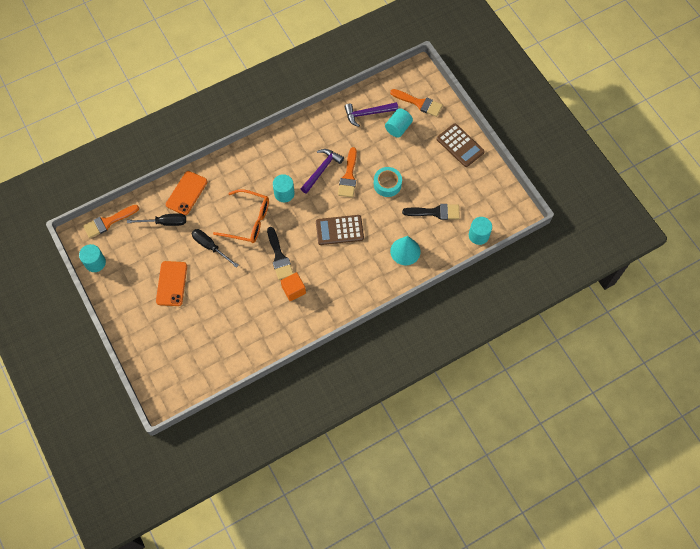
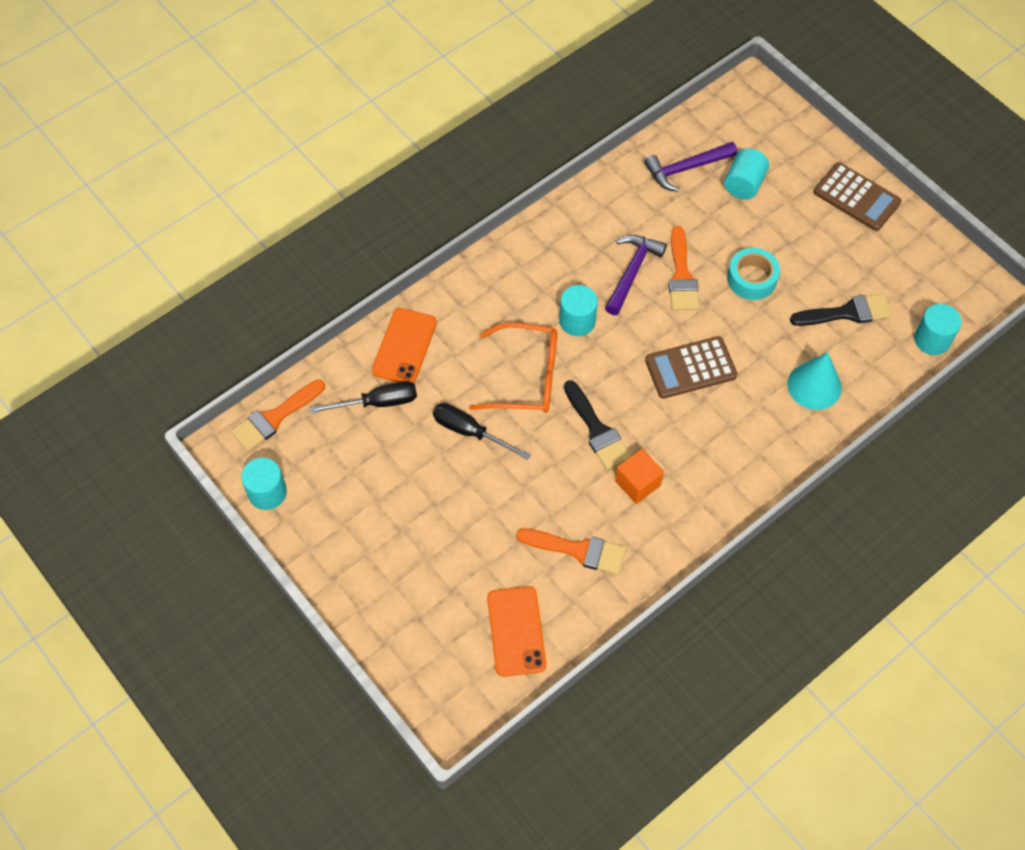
camera: 10 degrees left, 5 degrees down
orange phone [156,261,187,306] -> orange phone moved to [487,586,546,677]
orange brush [390,89,443,117] -> orange brush moved to [516,528,626,575]

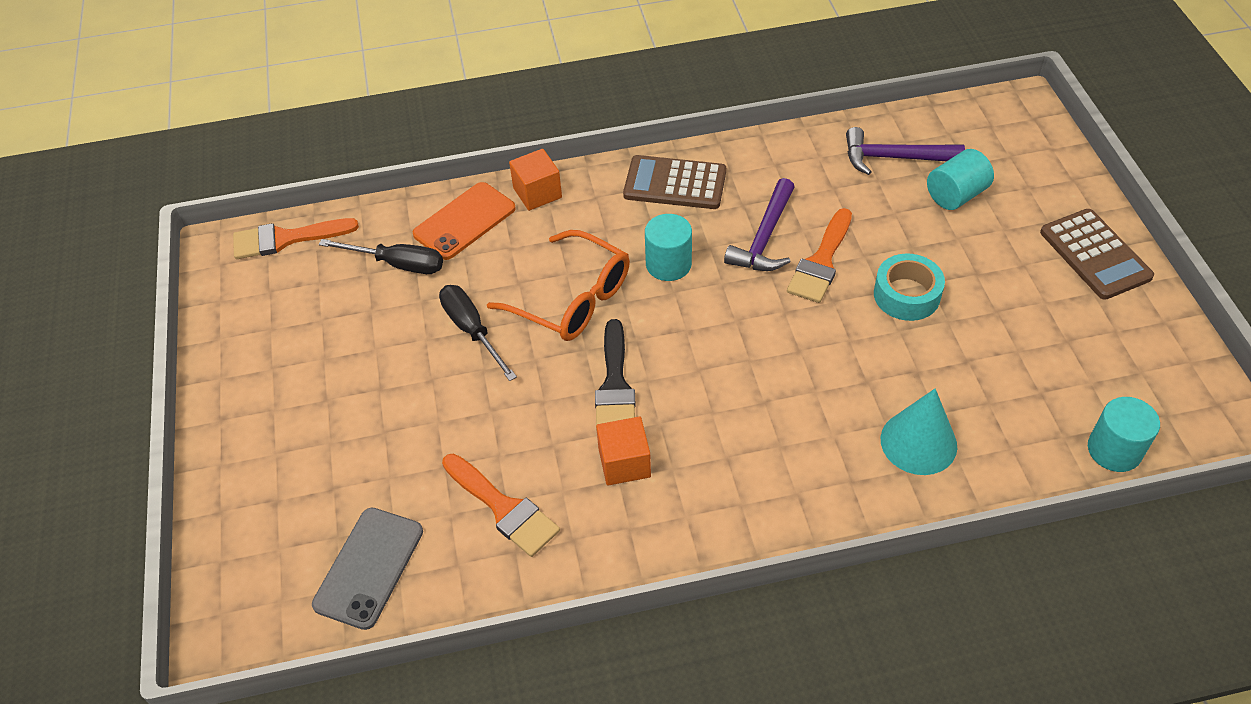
camera: 30 degrees right, 10 degrees down
turquoise cylinder [241,458,287,510] -> none
orange phone [487,586,546,677] -> grey phone [312,508,423,630]
purple hammer [605,235,667,315] -> purple hammer turned 150 degrees clockwise [724,178,795,271]
brown calculator [645,336,737,399] -> brown calculator moved to [623,155,726,209]
black brush [790,293,892,326] -> none
none -> orange cube [509,149,562,211]

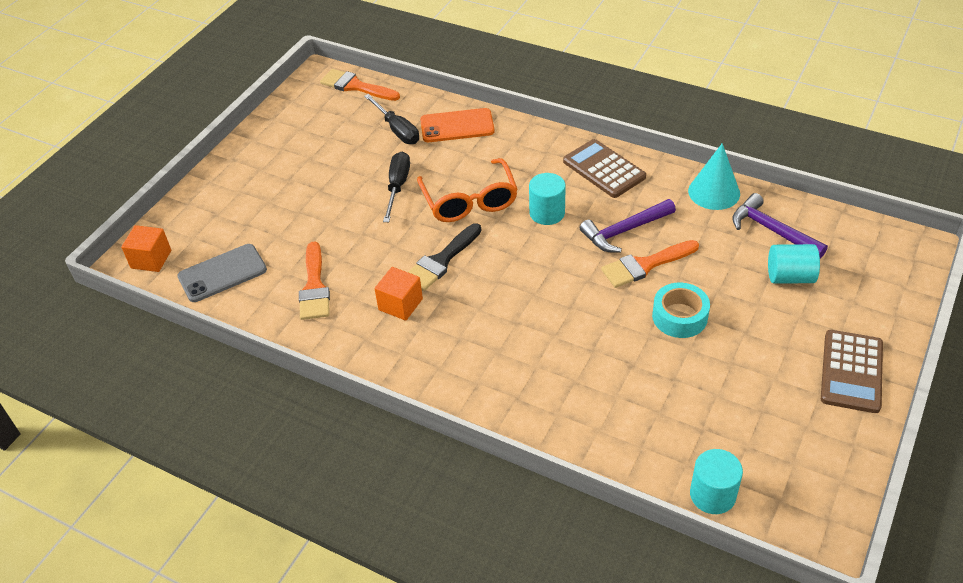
camera: 40 degrees right, 5 degrees down
orange cube [509,149,562,211] -> orange cube moved to [121,225,171,272]
turquoise cone [881,388,957,475] -> turquoise cone moved to [688,143,740,210]

